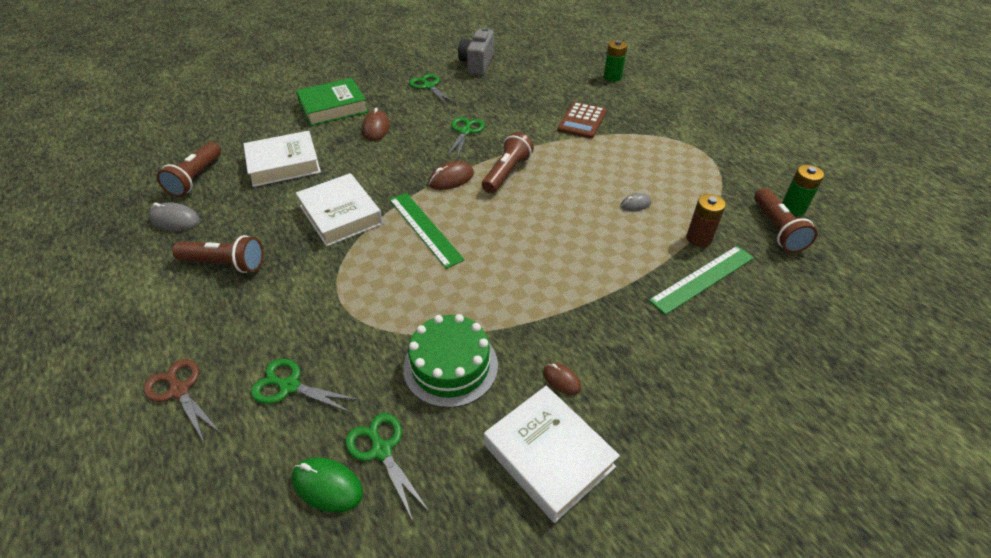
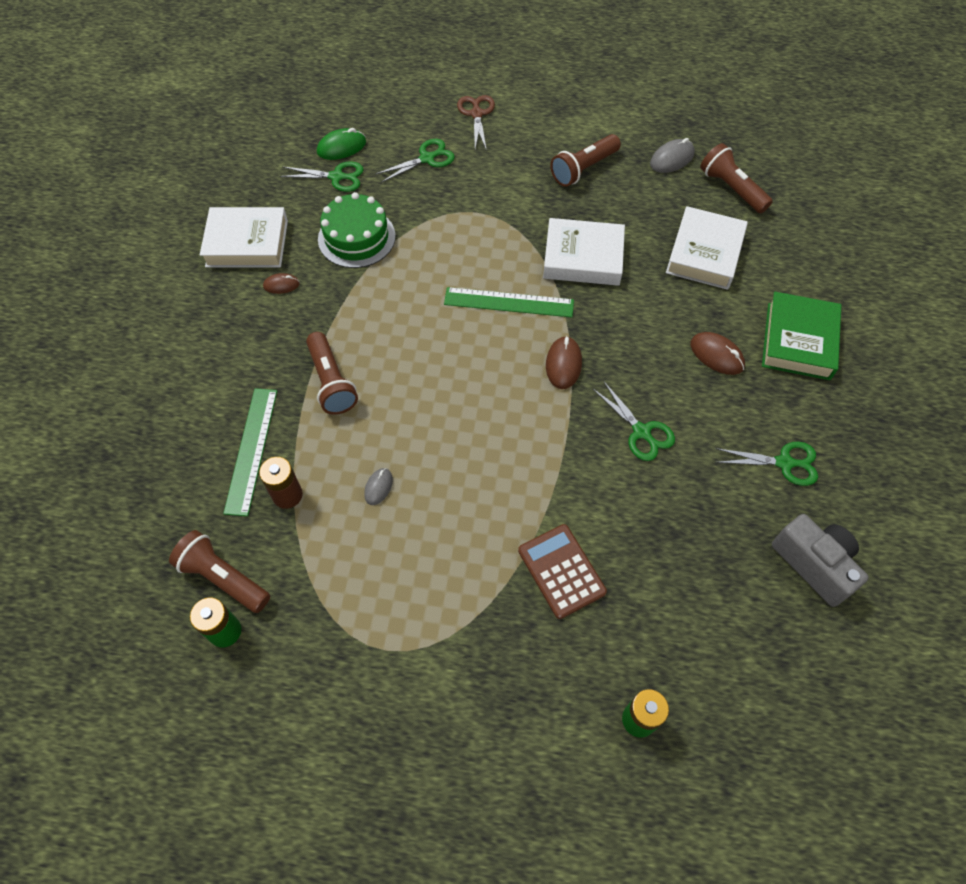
camera: 130 degrees right, 15 degrees up
brown scissors [143,359,220,444] -> brown scissors turned 90 degrees counterclockwise [457,95,495,151]
brown flashlight [482,132,534,194] -> brown flashlight moved to [306,332,358,415]

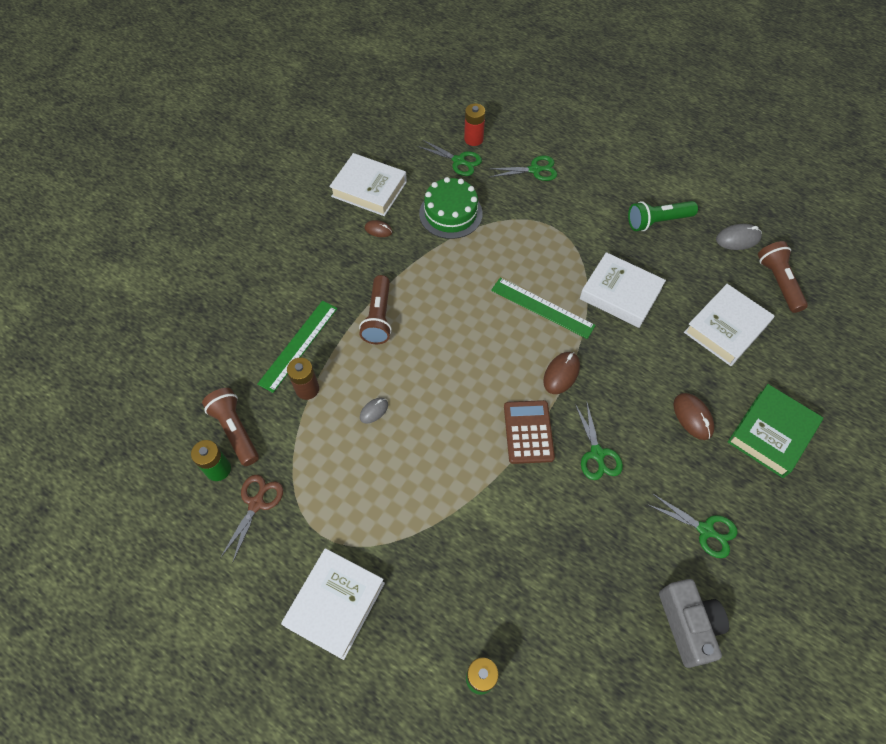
camera: 25 degrees right, 0 degrees up
green mouse [317,128,366,160] -> red battery [464,103,485,146]
brown scissors [457,95,495,151] -> brown scissors moved to [220,475,283,562]
brown calculator [518,524,607,619] -> brown calculator moved to [504,400,555,464]
brown flashlight [550,134,621,187] -> green flashlight [628,201,698,231]
none -> white book [281,548,385,660]

